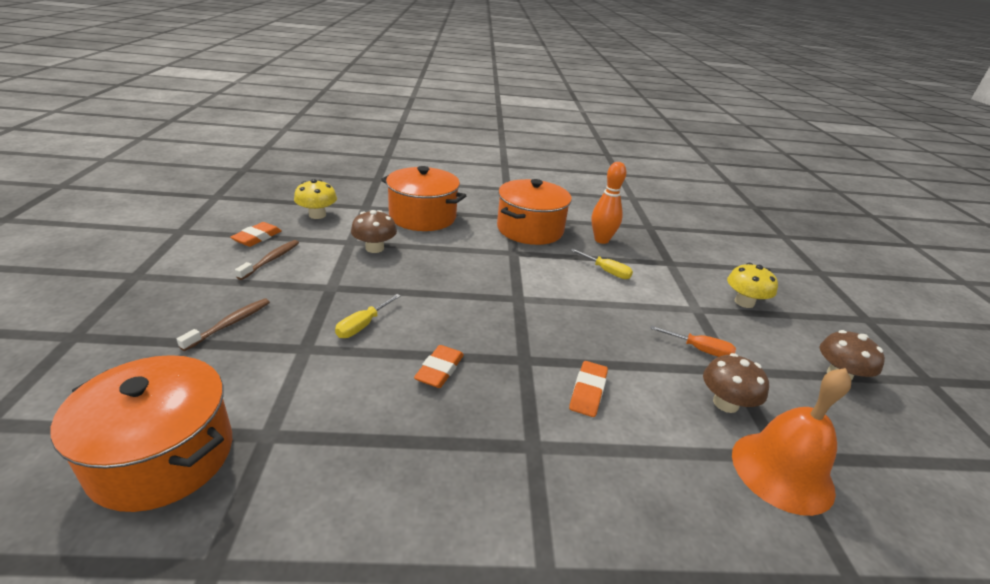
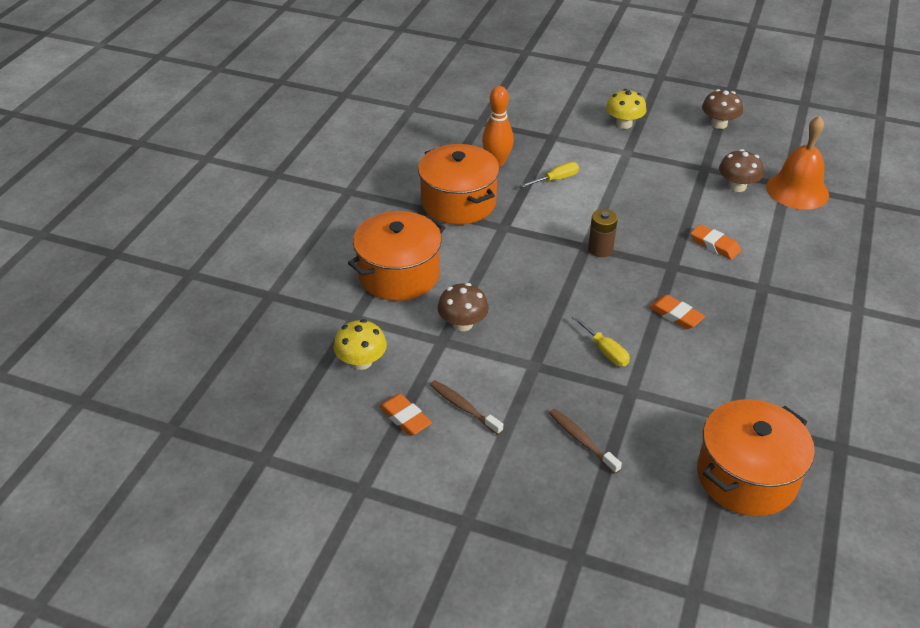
camera: 65 degrees left, 10 degrees up
orange screwdriver [650,325,736,357] -> none
none -> brown battery [588,209,618,257]

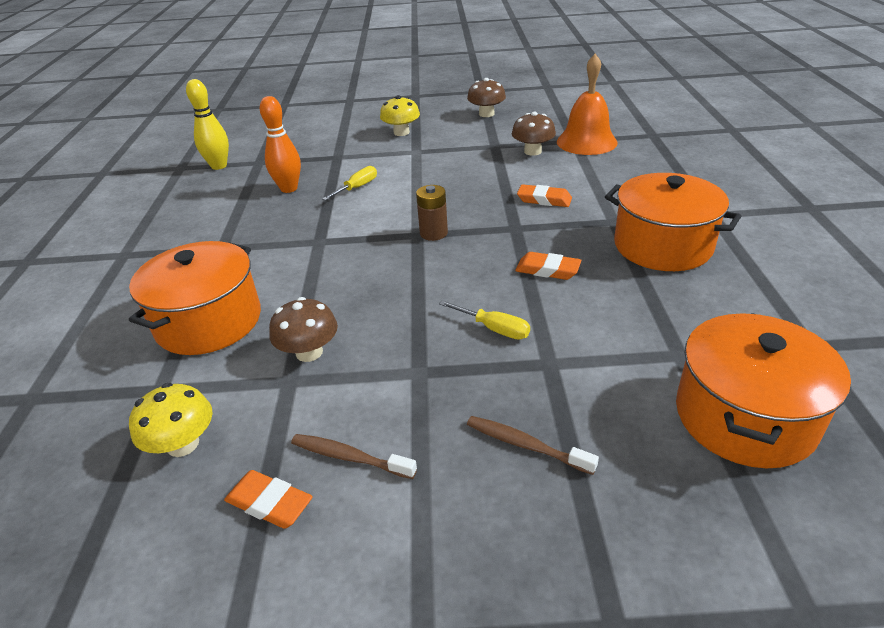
camera: 20 degrees left, 5 degrees down
orange pot [418,144,500,225] -> orange pot moved to [605,173,741,271]
none -> yellow bowling pin [186,79,229,170]

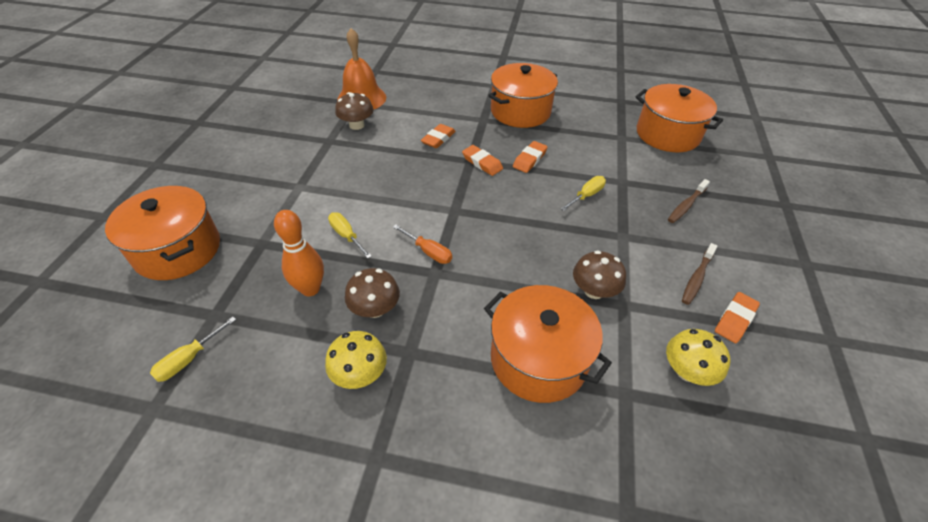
camera: 80 degrees left, 10 degrees up
yellow bowling pin [186,79,229,170] -> yellow screwdriver [150,317,236,382]
yellow mushroom [380,95,420,136] -> yellow mushroom moved to [325,331,387,389]
brown battery [416,185,448,241] -> none
brown mushroom [467,78,506,117] -> brown mushroom moved to [345,268,400,318]
none -> orange pot [105,186,220,280]
none -> orange screwdriver [393,224,452,264]
none -> orange eraser [462,145,503,176]

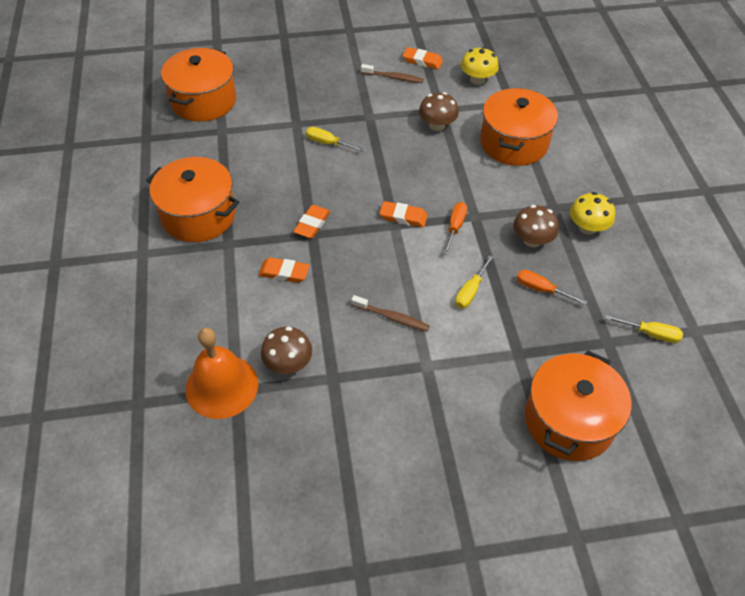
camera: 110 degrees left, 5 degrees up
orange bowling pin [274,210,324,296] -> orange screwdriver [517,270,587,305]
orange eraser [513,141,548,173] -> orange eraser moved to [379,201,428,227]
brown toothbrush [668,179,710,223] -> brown toothbrush moved to [351,295,430,332]

